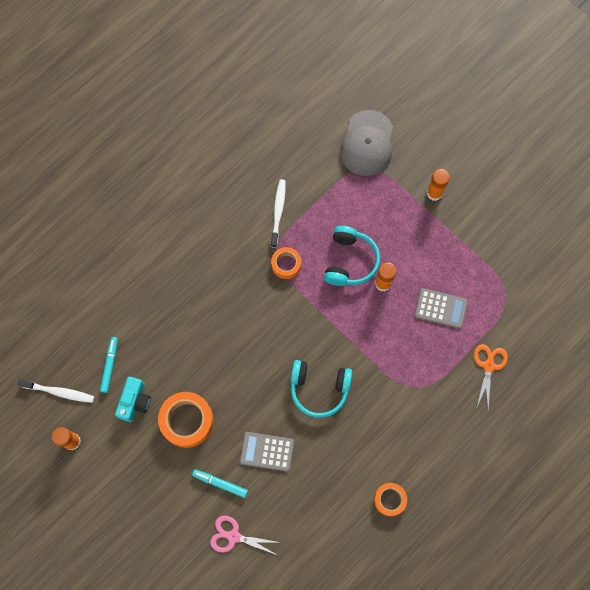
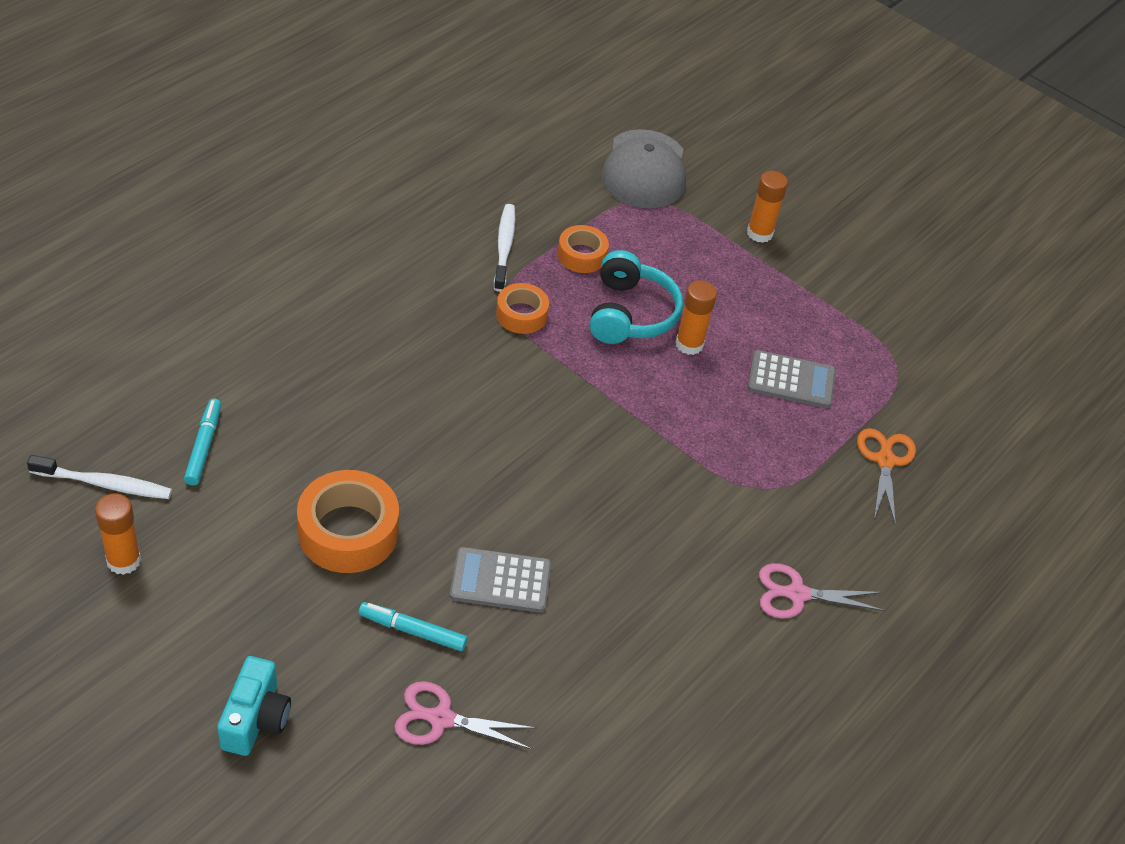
camera: 10 degrees left, 25 degrees down
turquoise camera [115,377,151,422] -> turquoise camera moved to [217,656,291,756]
turquoise headphones [291,360,352,418] -> none
orange tape [374,483,407,516] -> orange tape moved to [557,225,609,273]
none -> pink scissors [759,563,885,619]

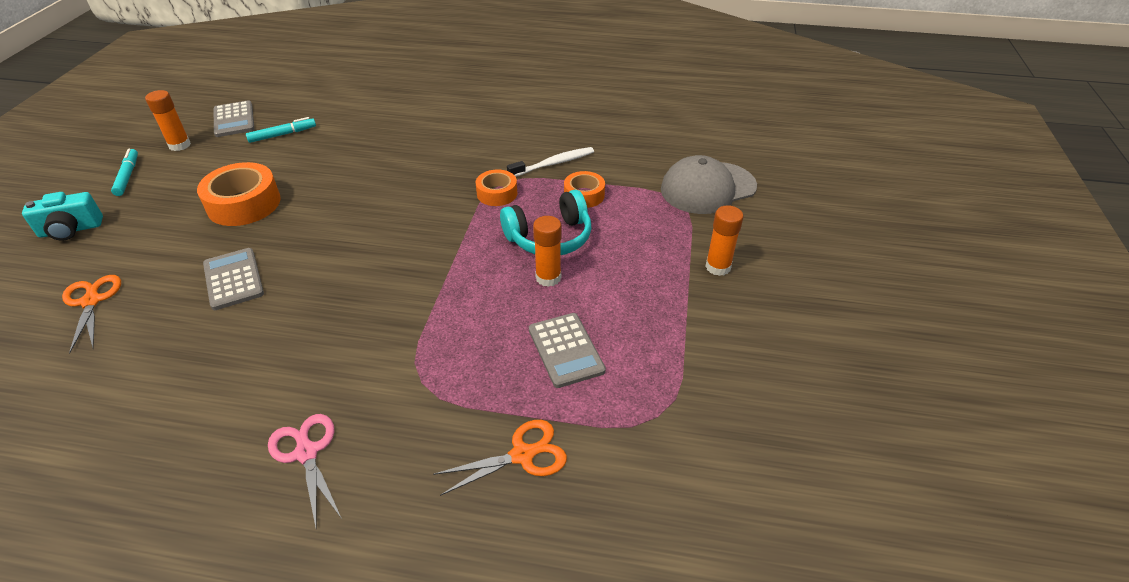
camera: 65 degrees right, 5 degrees down
white toothbrush [27,455,172,499] -> grey calculator [214,100,254,137]
turquoise marker [359,602,468,651] -> turquoise marker moved to [111,148,138,196]
pink scissors [394,681,536,750] -> orange scissors [62,275,121,353]

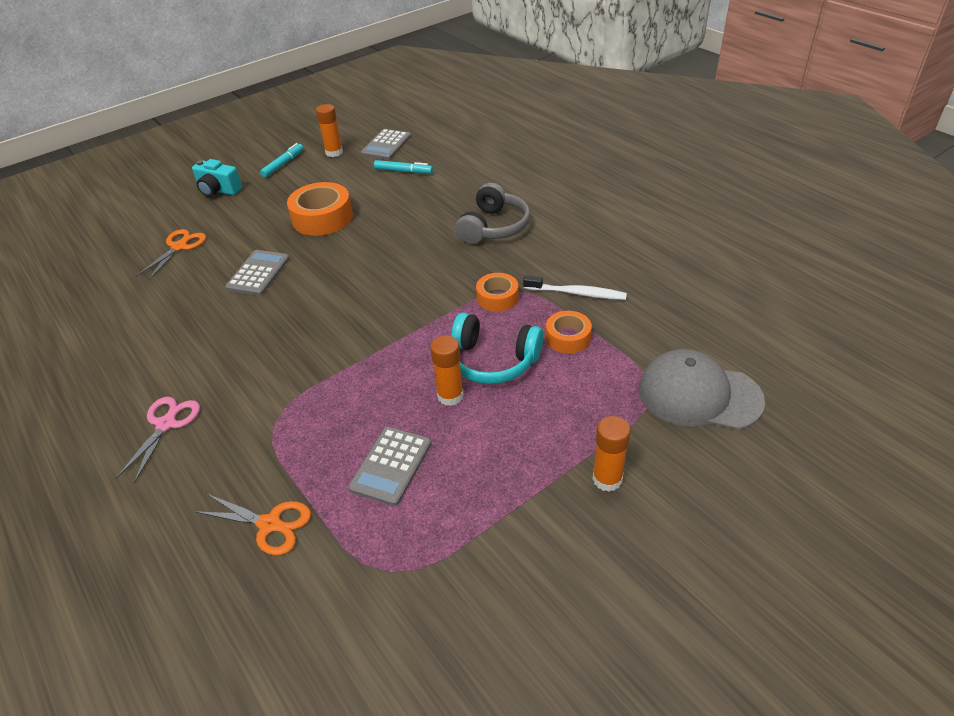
camera: 45 degrees right, 0 degrees up
none -> grey headphones [456,183,530,244]

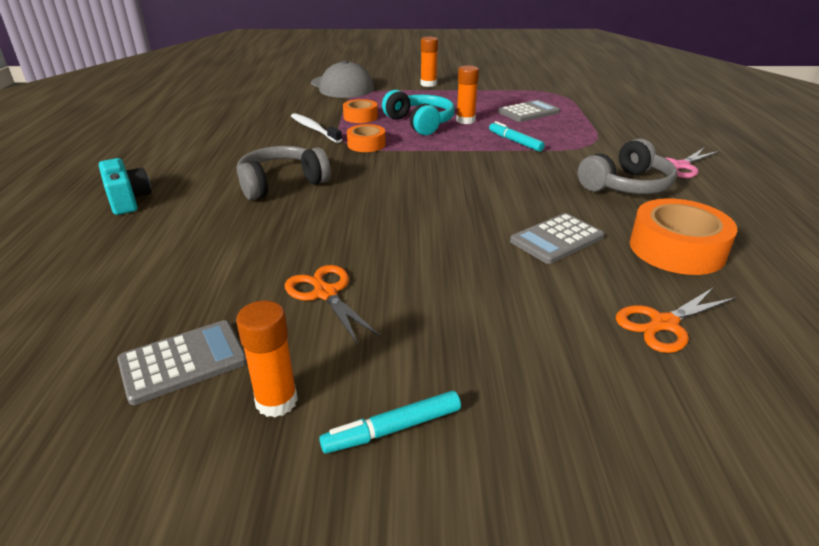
camera: 145 degrees left, 10 degrees down
turquoise camera [192,159,242,197] -> turquoise camera moved to [99,158,151,215]
orange scissors [194,494,311,556] -> orange scissors moved to [285,265,381,345]
orange tape [287,182,353,236] -> orange tape moved to [630,198,737,275]
turquoise marker [374,160,433,174] -> turquoise marker moved to [489,121,545,152]
none -> grey headphones [578,138,677,194]

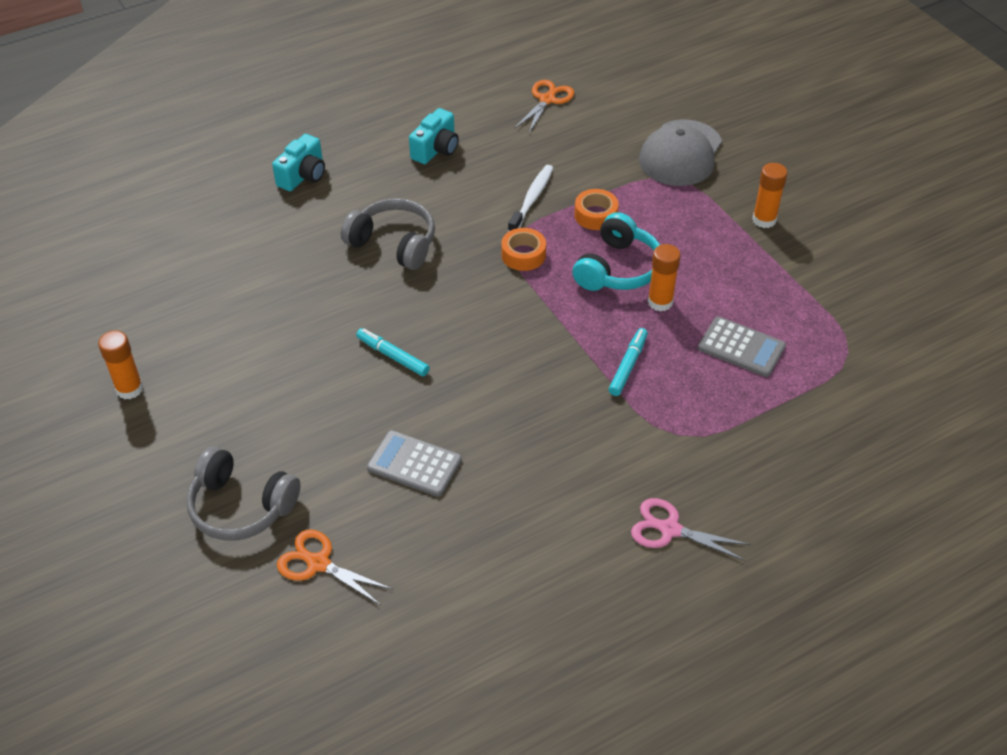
camera: 60 degrees right, 15 degrees up
grey calculator [117,320,247,405] -> none
orange scissors [285,265,381,345] -> orange scissors moved to [514,80,574,133]
turquoise marker [319,391,461,454] -> turquoise marker moved to [356,328,430,376]
grey headphones [578,138,677,194] -> grey headphones moved to [186,446,301,541]
orange tape [630,198,737,275] -> none
none -> turquoise camera [409,108,459,164]

